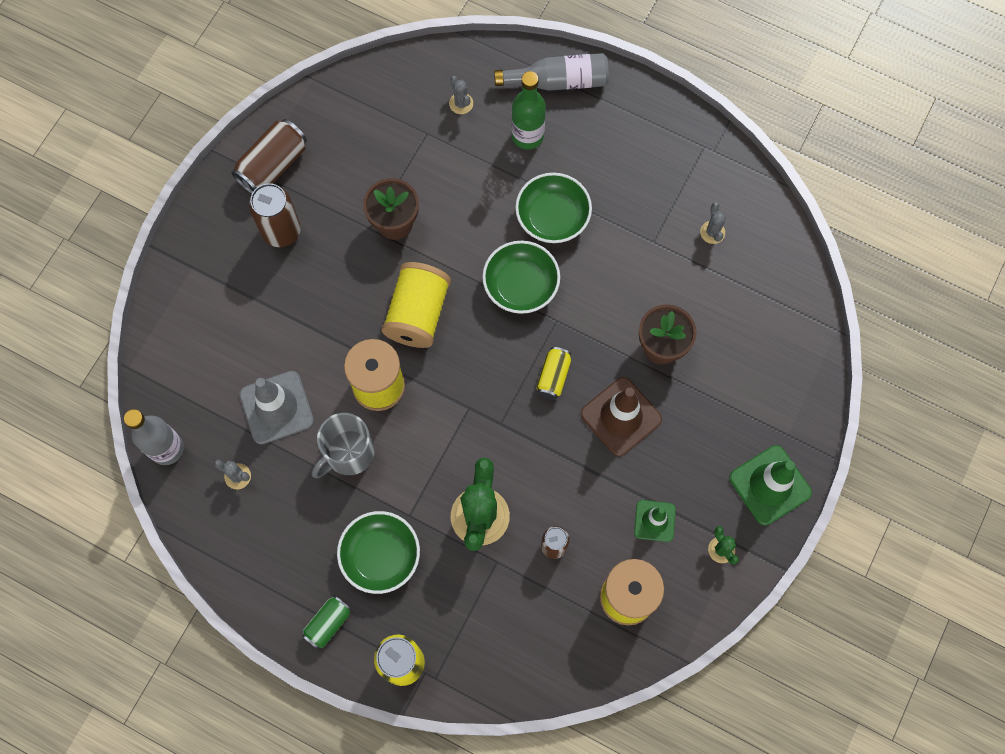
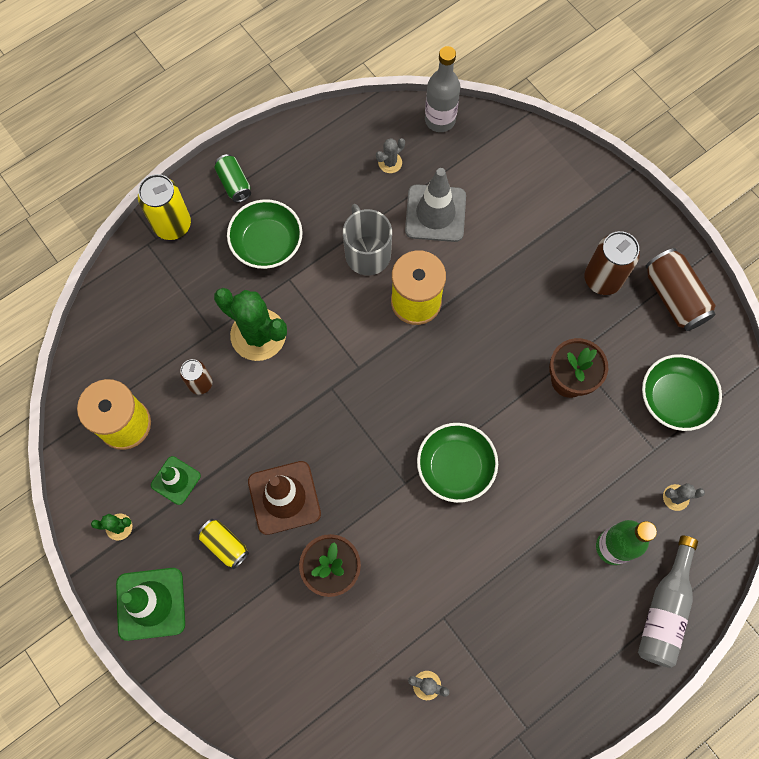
camera: 115 degrees right, 0 degrees up
yellow spool [381,262,451,348] -> none
green bowl [515,173,592,243] -> green bowl moved to [642,354,722,431]
yellow can [536,347,571,400] -> yellow can moved to [198,519,249,569]

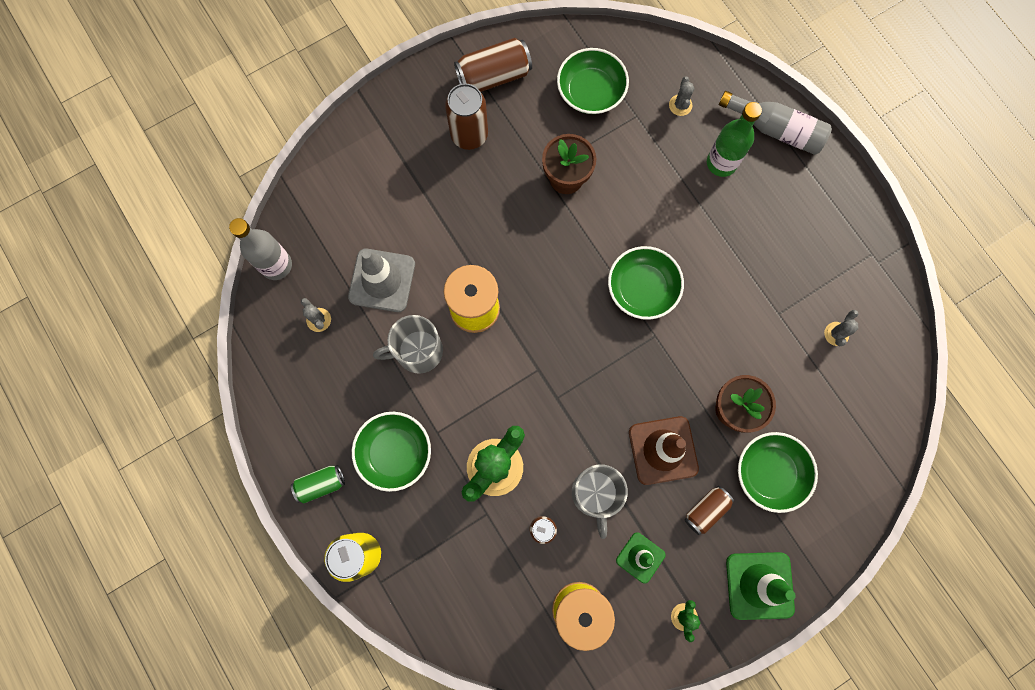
camera: 85 degrees left, 5 degrees up
yellow can [198,519,249,569] -> brown can [684,486,734,535]
none -> grey mug [572,464,628,539]
none -> green bowl [738,432,818,513]

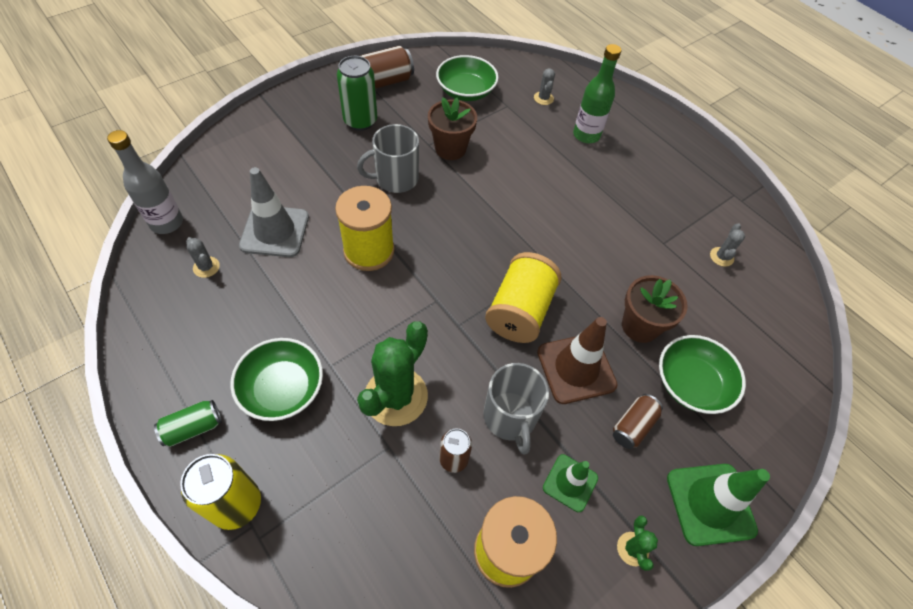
camera: 10 degrees left, 20 degrees down
grey mug [373,315,443,374] -> grey mug moved to [357,124,419,193]
brown can [445,83,488,150] -> green can [337,56,377,131]
green bowl [608,246,684,320] -> none
grey bottle [719,91,832,155] -> none
none -> yellow spool [485,252,562,343]

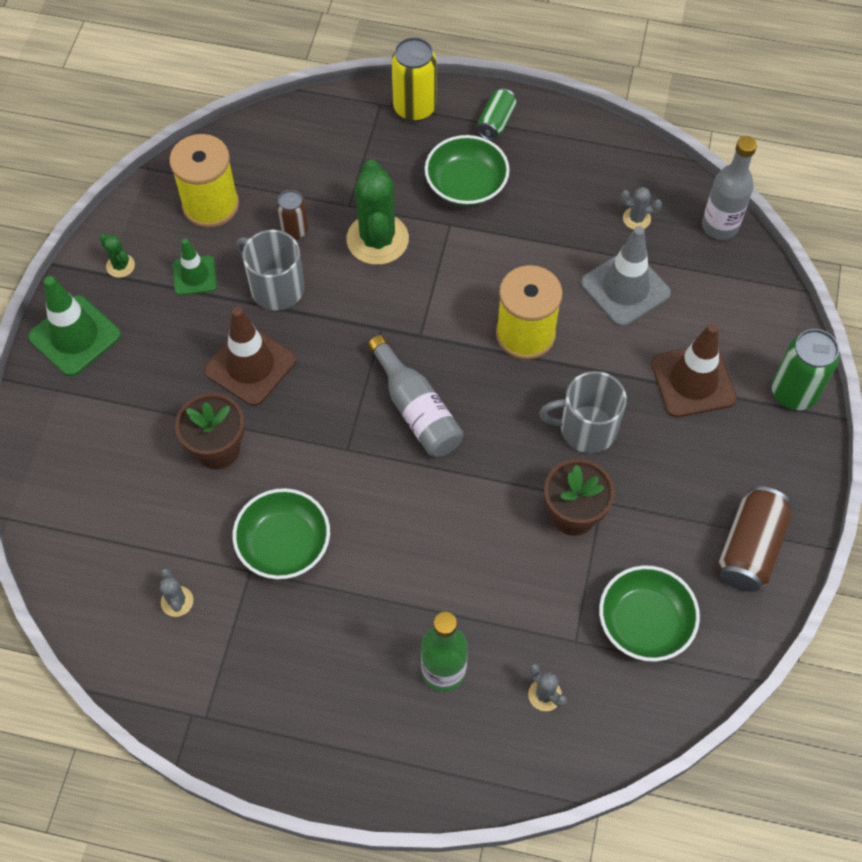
camera: 145 degrees right, 5 degrees up
green can [337,56,377,131] -> green can moved to [772,329,839,410]
grey mug [357,124,419,193] -> grey mug turned 120 degrees counterclockwise [539,371,627,453]
yellow spool [485,252,562,343] -> none
brown can [613,394,663,449] -> none
green bowl [659,335,746,414] -> green bowl moved to [233,488,330,579]
none -> grey bottle [368,335,463,457]
none -> brown traffic cone [651,323,737,417]

